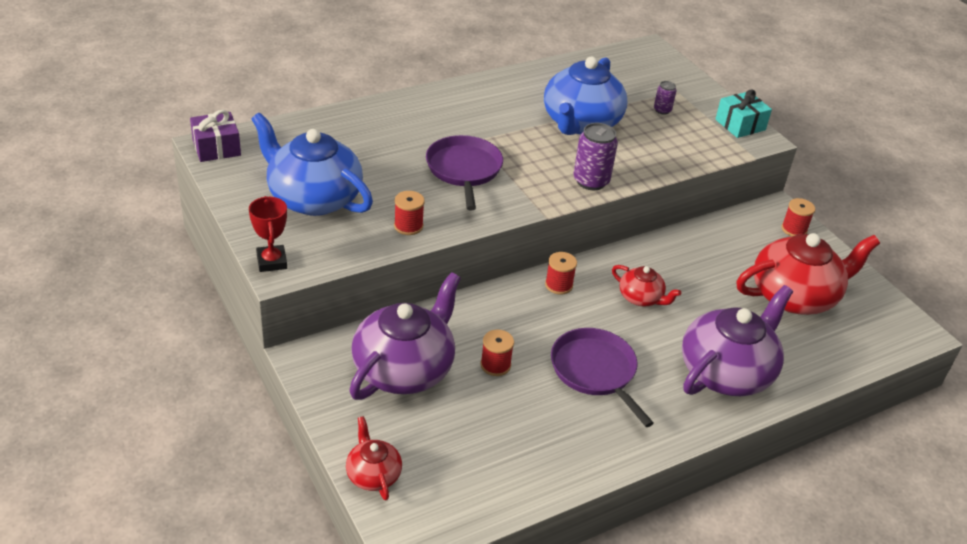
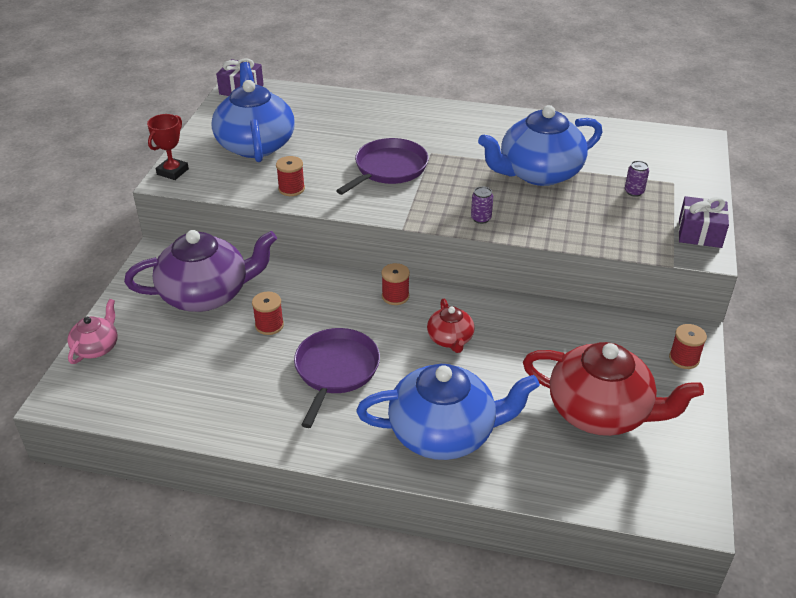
camera: 45 degrees right, 0 degrees up
red teapot [346,416,402,501] -> pink teapot [67,299,117,364]
purple can [573,123,618,190] -> purple can [471,186,493,224], size x0.55
purple teapot [682,285,793,396] -> blue teapot [356,364,540,460]
turquoise gift [715,89,772,138] -> purple gift [678,196,729,248]

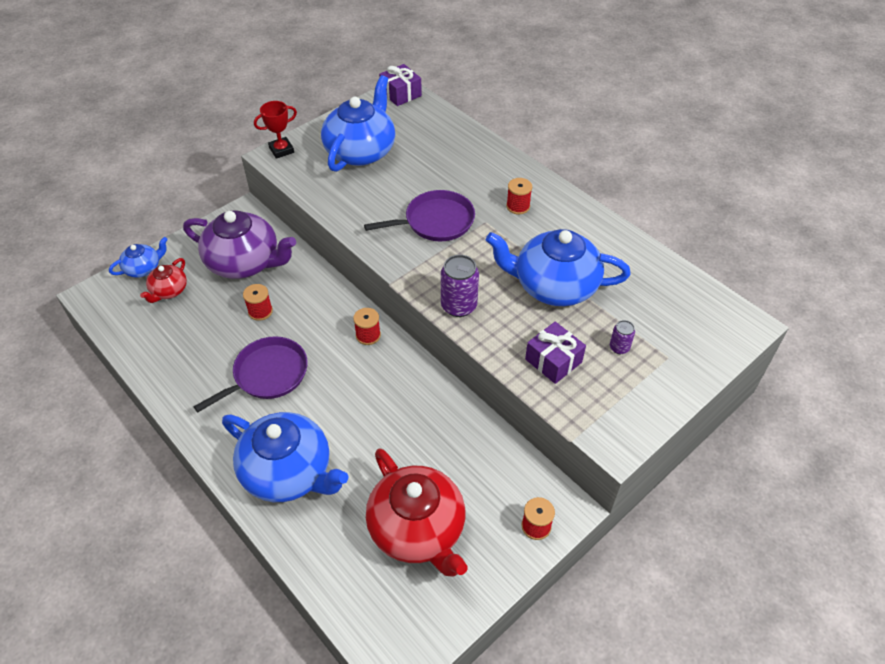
camera: 35 degrees right, 10 degrees up
pink teapot [67,299,117,364] -> blue teapot [109,237,168,278]
red spool [276,156,305,196] -> red spool moved to [506,178,532,214]
red teapot [427,299,475,353] -> red teapot moved to [140,258,187,303]
purple can [471,186,493,224] -> purple can [441,255,479,317], size x1.83
purple gift [678,196,729,248] -> purple gift moved to [525,321,586,384]

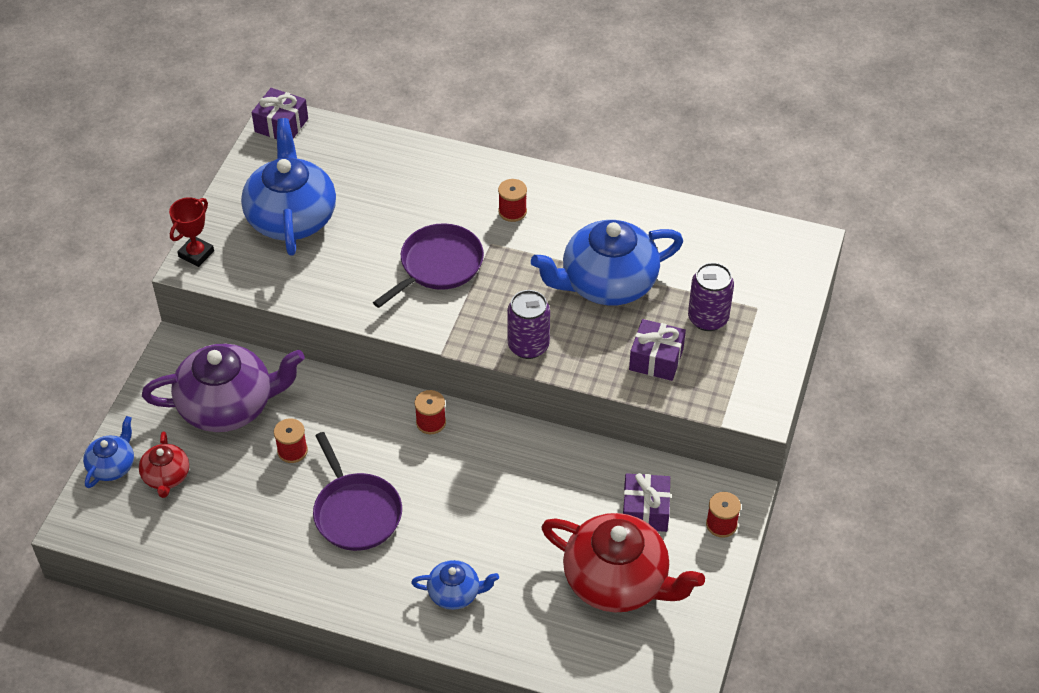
camera: 30 degrees left, 0 degrees up
purple pan [194,336,308,412] -> purple pan turned 135 degrees clockwise [313,432,402,551]
blue teapot [222,412,349,502] -> blue teapot [411,560,499,610], size x0.50
purple can [610,320,635,354] -> purple can [688,262,734,331], size x1.83
none -> purple gift [623,473,671,532]

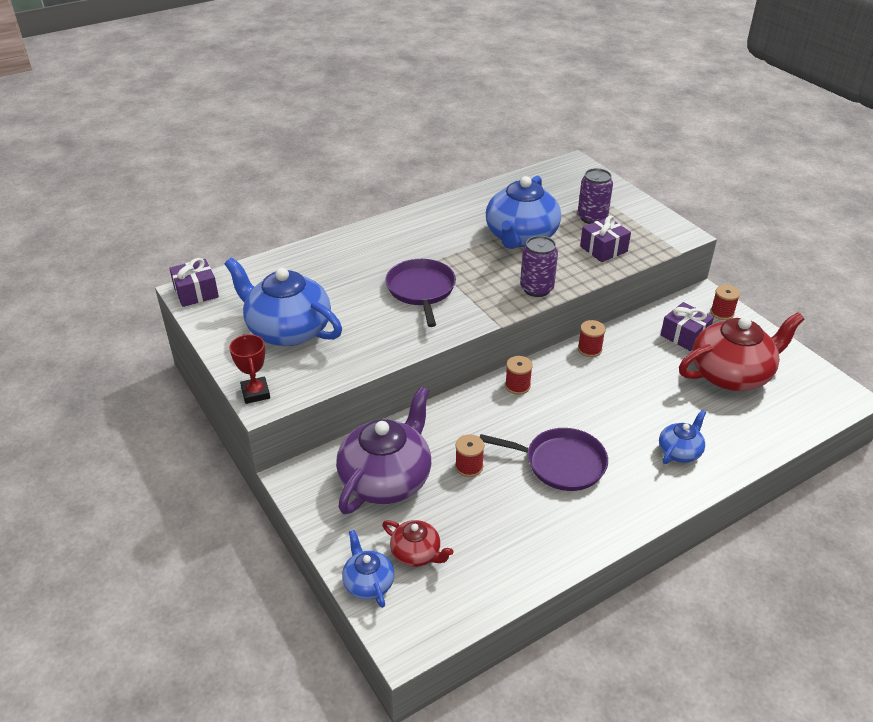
camera: 50 degrees left, 10 degrees down
red spool [498,179,527,222] -> red spool moved to [578,320,606,357]

